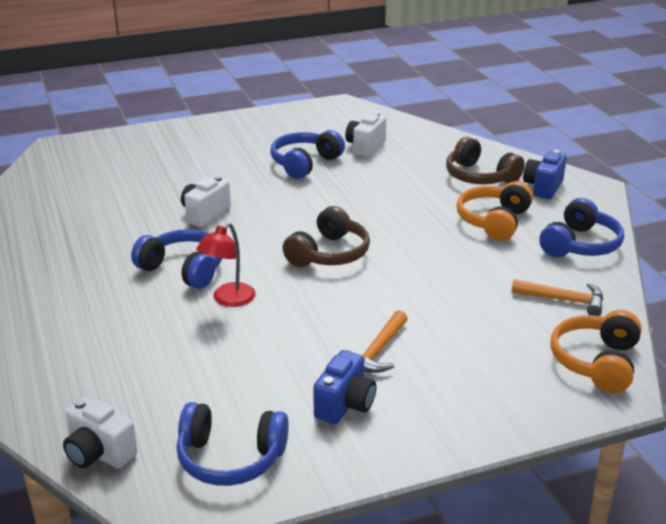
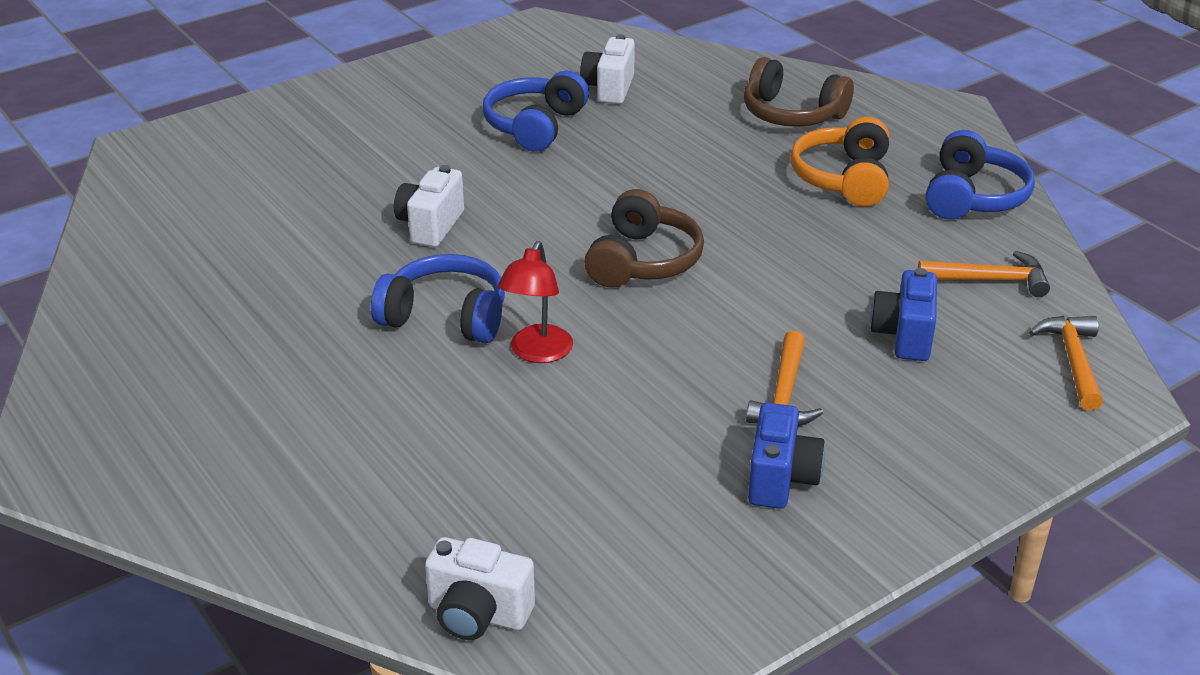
camera: 15 degrees left, 5 degrees up
blue headphones [177,402,289,486] -> none
blue camera [523,150,567,199] -> blue camera moved to [870,268,937,361]
orange headphones [550,310,642,393] -> orange hammer [1029,316,1103,411]

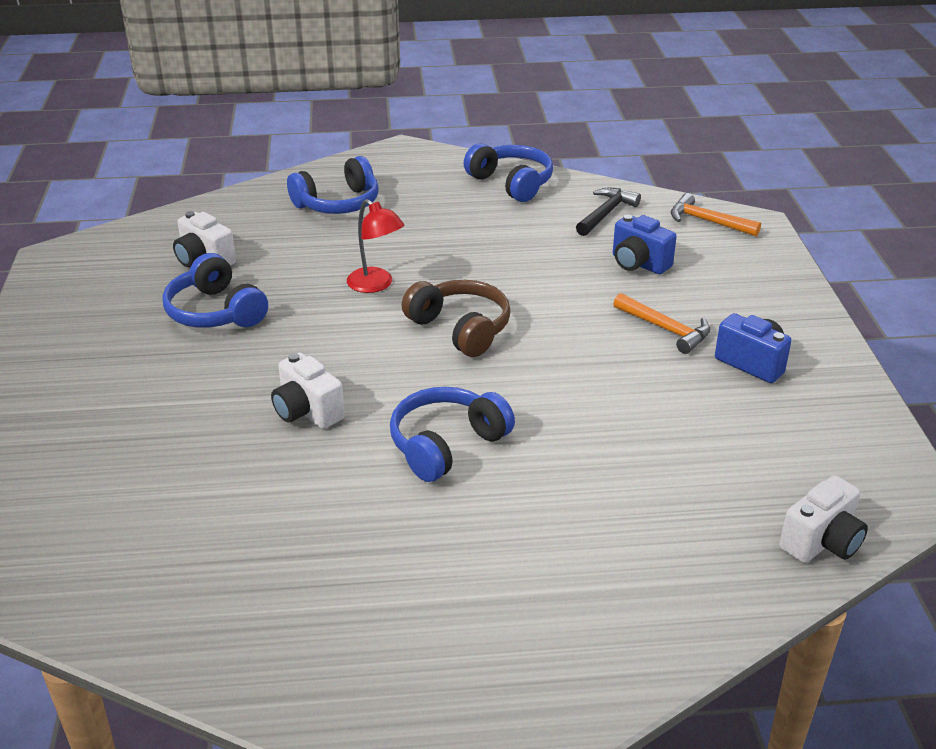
camera: 60 degrees left, 0 degrees up
red lamp [498,241,573,363] -> red lamp moved to [347,199,404,293]
brown headphones [744,57,854,127] -> blue headphones [287,156,379,214]
orange headphones [790,117,889,207] -> none
orange hammer [918,251,1050,297] -> black hammer [576,188,641,236]

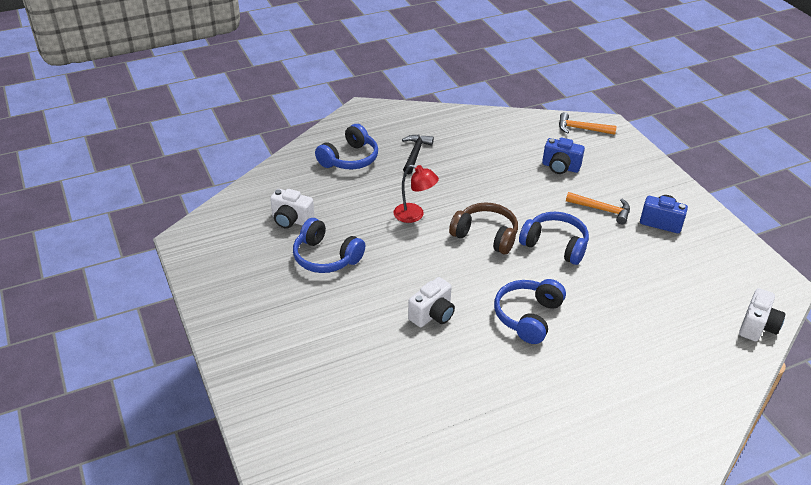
camera: 20 degrees left, 5 degrees up
white camera [271,353,345,429] -> white camera turned 75 degrees counterclockwise [408,277,455,327]
blue headphones [464,143,553,202] -> blue headphones moved to [519,212,589,265]
black hammer [576,188,641,236] -> black hammer moved to [402,135,434,174]

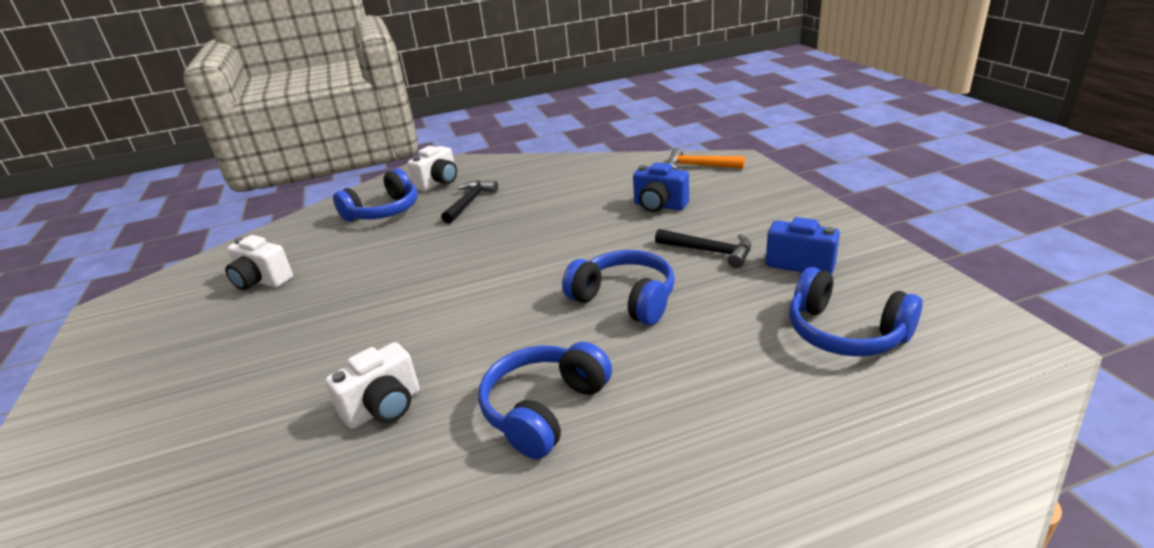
camera: 10 degrees right, 10 degrees down
blue headphones [293,218,365,273] -> blue headphones moved to [789,267,923,357]
red lamp [393,165,439,223] -> none
brown headphones [449,202,518,254] -> none
orange hammer [566,192,630,224] -> black hammer [655,229,751,268]
white camera [739,288,785,341] -> white camera moved to [408,146,457,191]

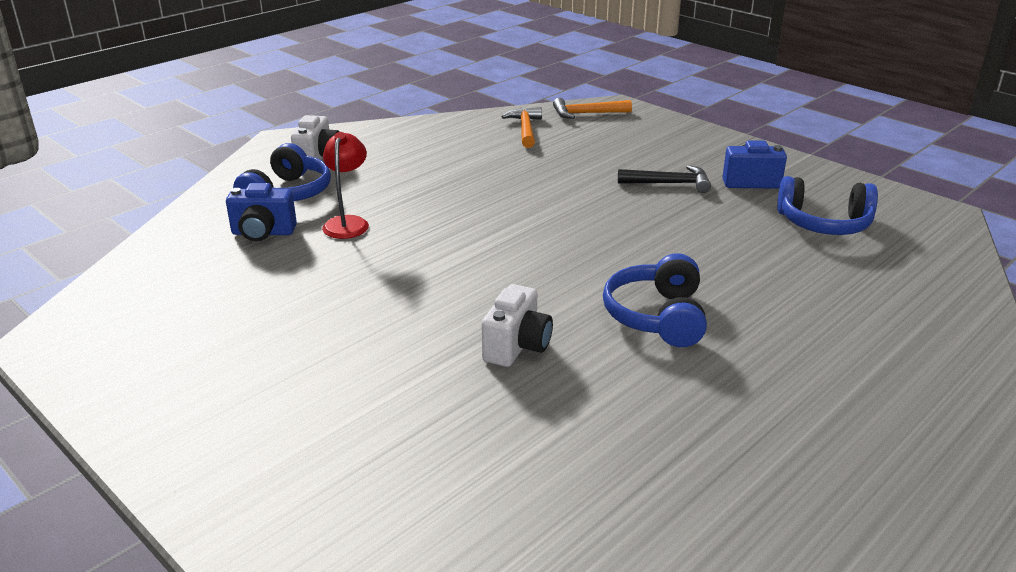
camera: 30 degrees left, 0 degrees up
white camera [225,235,293,290] -> none
black hammer [441,180,498,224] -> none
blue headphones [562,250,675,325] -> none
blue camera [633,162,689,212] -> blue camera moved to [226,183,297,241]
none -> red lamp [322,132,369,239]
none -> orange hammer [501,107,542,148]

